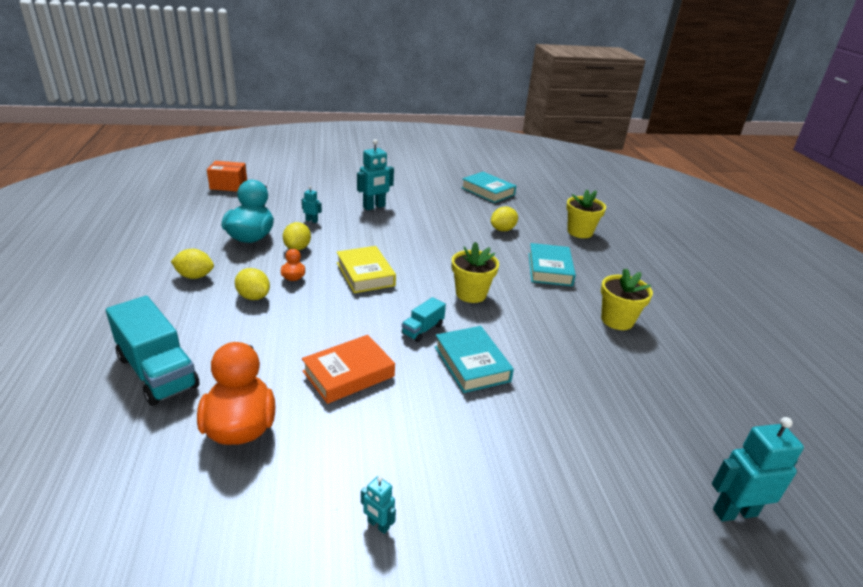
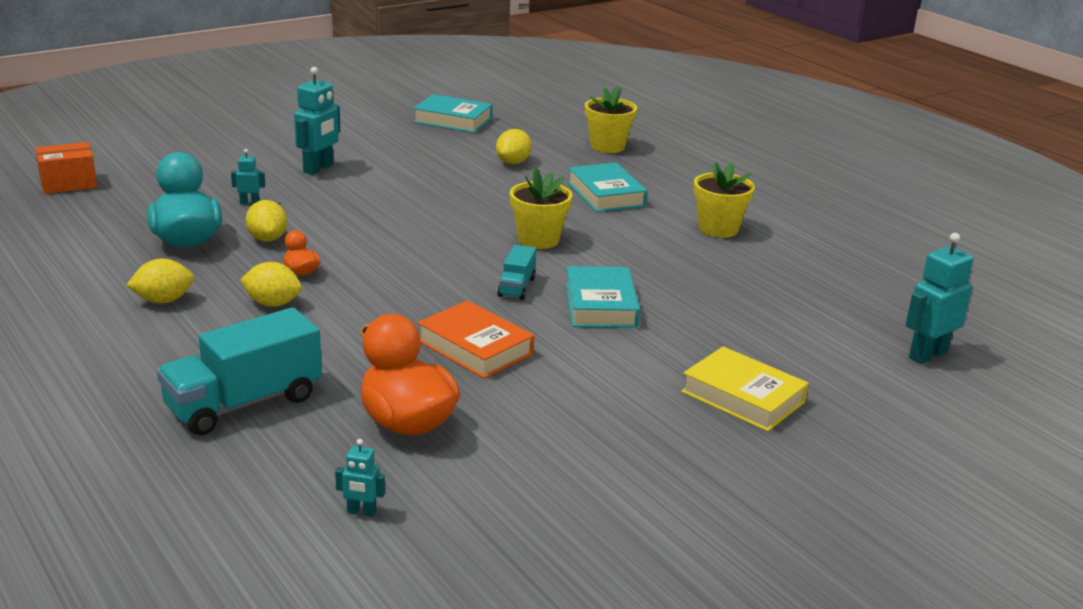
camera: 25 degrees left, 5 degrees down
turquoise truck [106,296,199,406] -> turquoise truck turned 120 degrees clockwise [157,307,322,436]
orange book [302,335,395,404] -> orange book turned 75 degrees counterclockwise [418,300,534,379]
yellow book [336,246,396,293] -> yellow book moved to [681,346,809,432]
turquoise robot [361,476,396,534] -> turquoise robot moved to [335,439,385,517]
turquoise book [435,326,514,393] -> turquoise book turned 45 degrees clockwise [565,266,640,328]

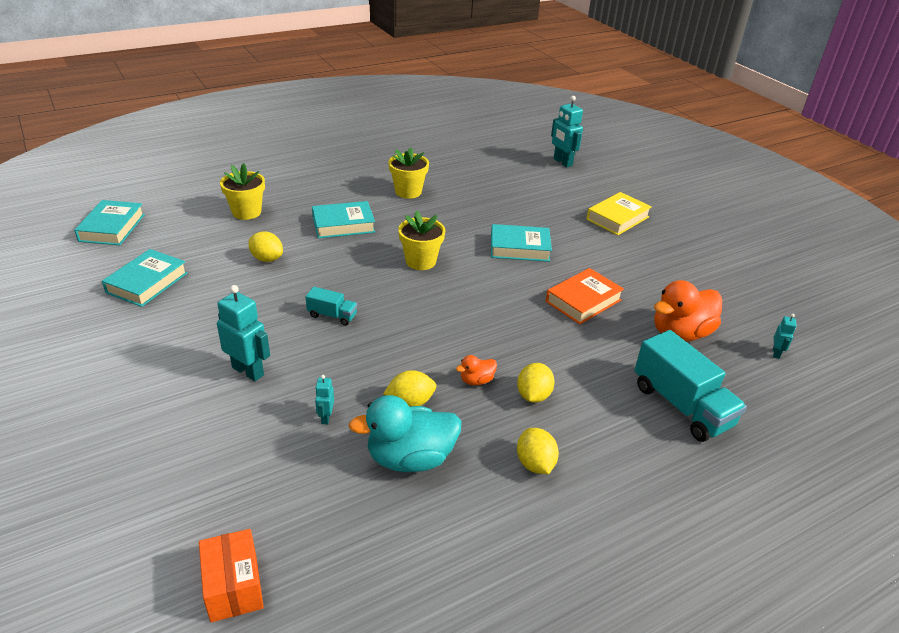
camera: 85 degrees left, 10 degrees up
turquoise truck [497,245,536,300] -> turquoise truck moved to [306,287,357,326]
none -> turquoise book [74,200,145,245]

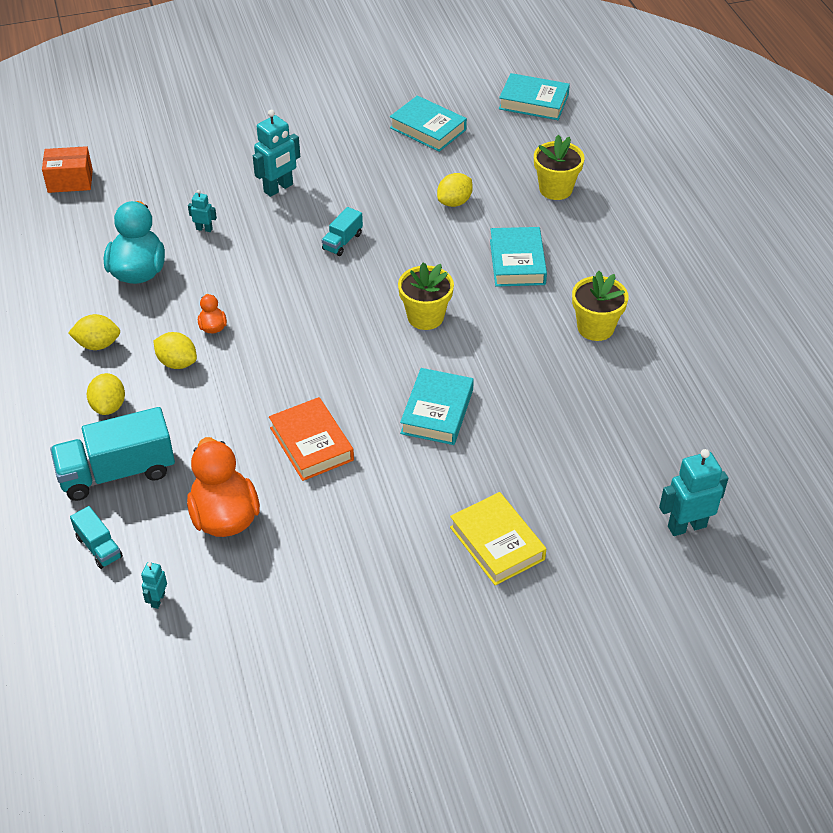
camera: 105 degrees right, 10 degrees up
yellow lemon [383,370,436,407] -> yellow lemon moved to [87,373,125,415]
turquoise robot [773,314,797,359] -> turquoise robot turned 75 degrees clockwise [141,562,167,609]
none -> turquoise truck [70,506,123,569]

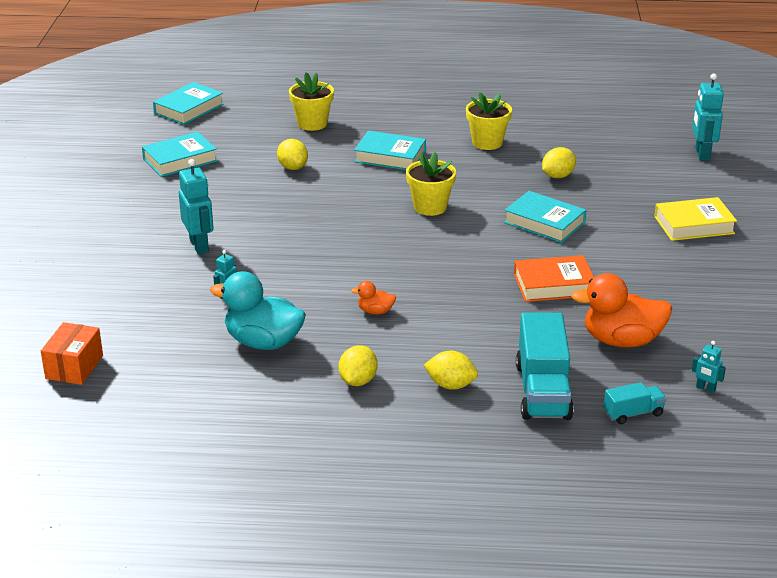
camera: 70 degrees left, 15 degrees down
yellow lemon [154,332,197,369] -> yellow lemon moved to [542,147,576,178]
turquoise truck [322,207,363,256] -> none

